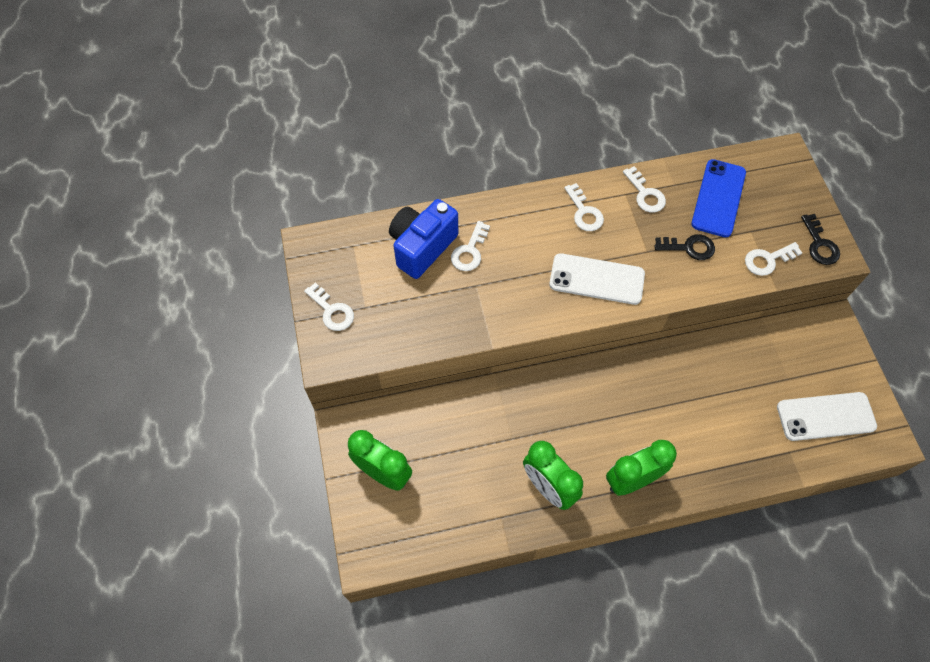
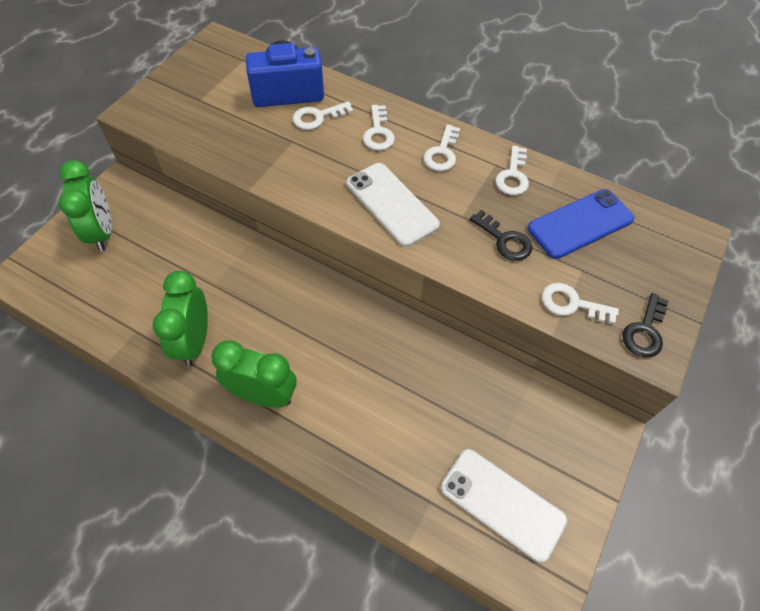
camera: 40 degrees right, 5 degrees down
white key [304,283,354,331] -> white key moved to [363,105,395,151]

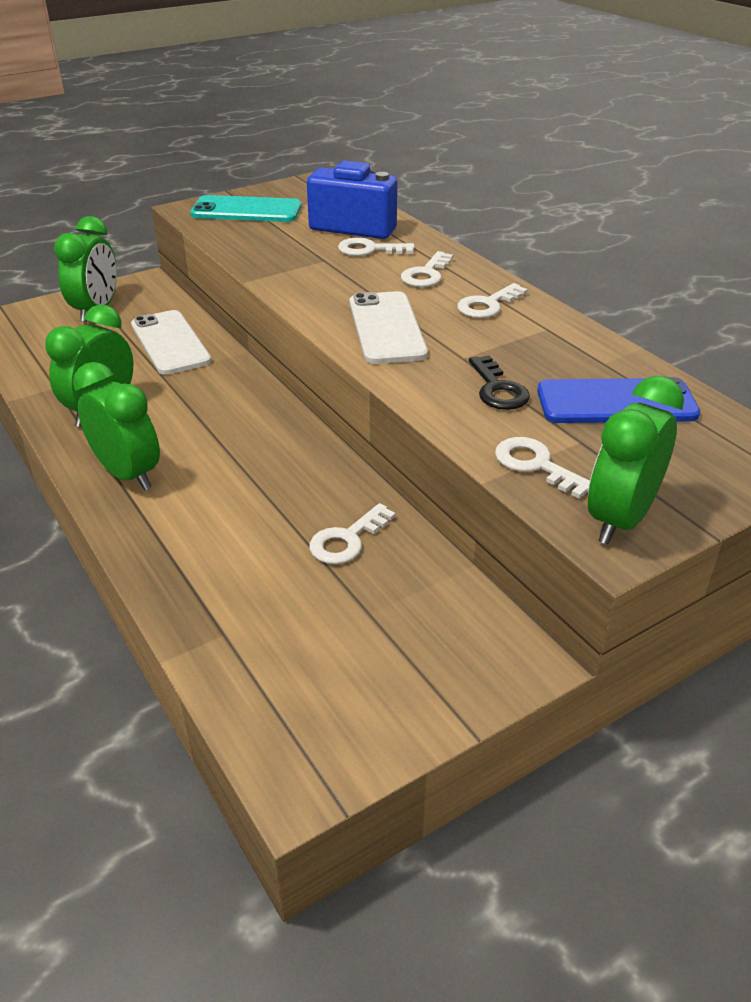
camera: 30 degrees right, 20 degrees down
white phone [441,449,567,563] -> white phone moved to [131,310,211,375]
white key [495,146,529,195] -> white key moved to [309,503,396,564]
black key [622,293,669,358] -> green clock [588,376,684,544]
none -> turquoise phone [190,195,301,222]

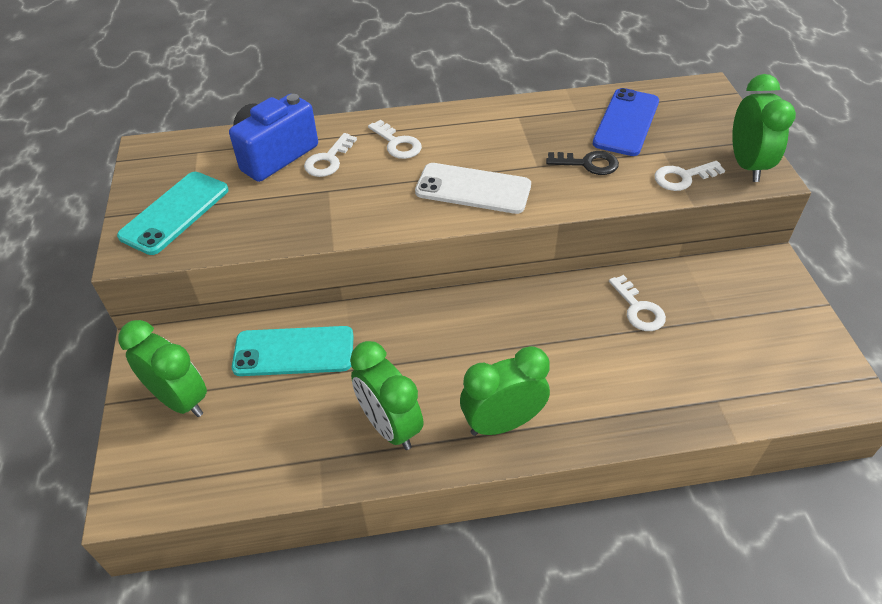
camera: 65 degrees left, 10 degrees up
white phone [131,310,211,375] -> turquoise phone [232,326,354,376]
white key [457,283,528,318] -> none
green clock [588,376,684,544] -> green clock turned 150 degrees counterclockwise [732,74,796,182]

